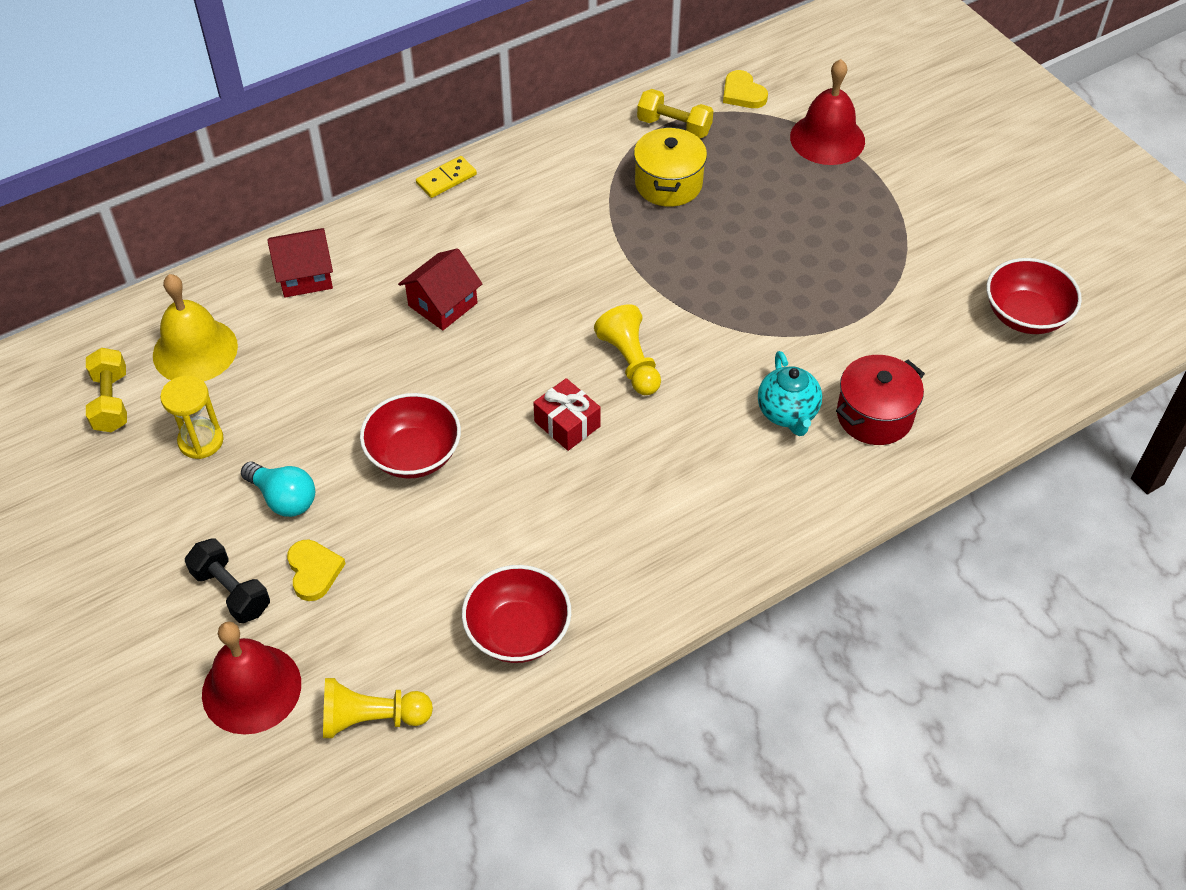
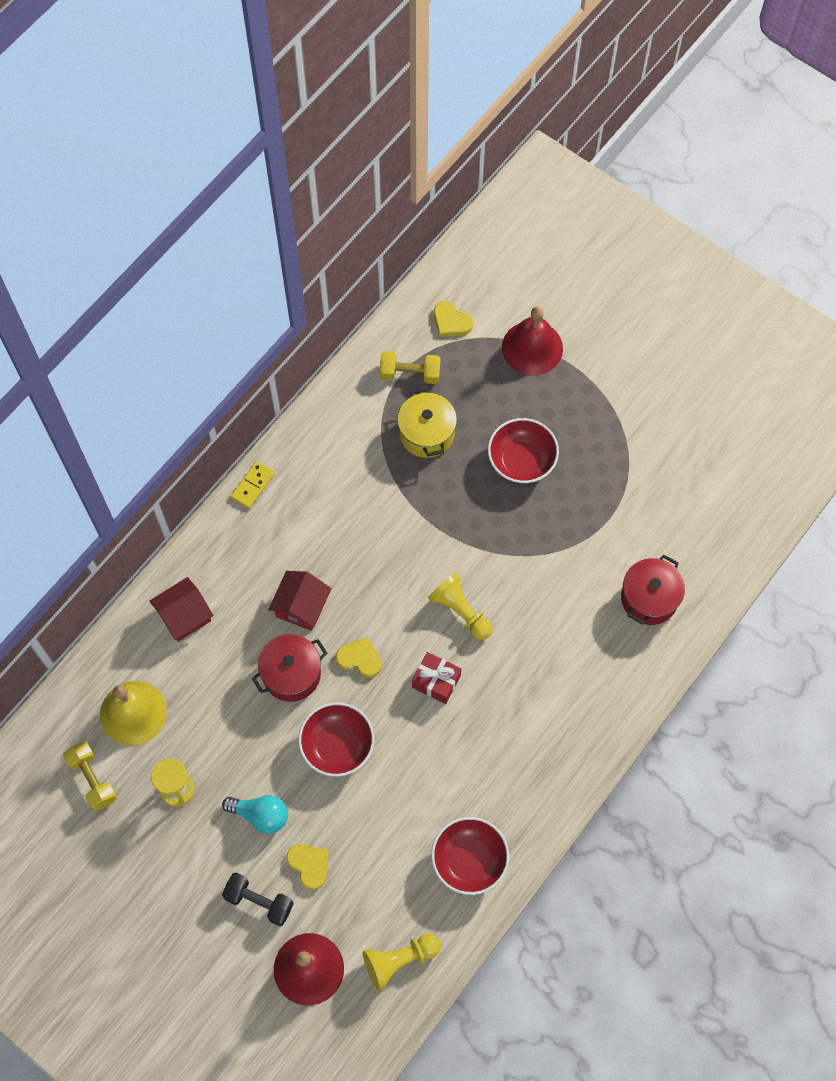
camera: 20 degrees left, 15 degrees up
turquoise teapot [758,351,822,436] -> none
red bowl [986,258,1082,334] -> red bowl moved to [488,418,559,483]
none -> red pot [252,634,327,702]
none -> yellow heart [336,637,382,678]

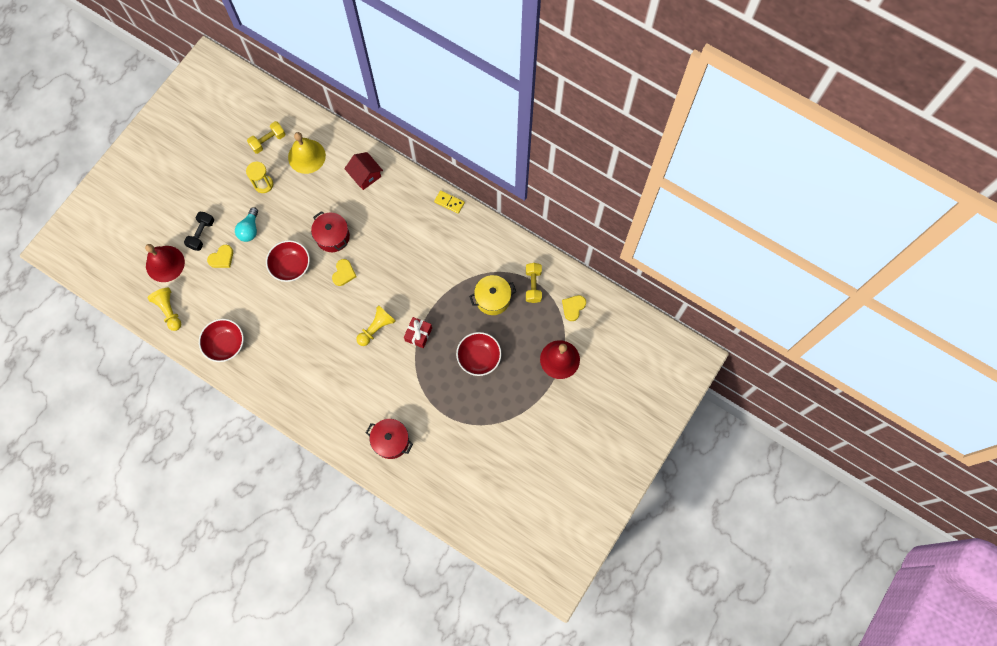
camera: 85 degrees right, 5 degrees up
red house [268,571,332,631] -> none
red gift [412,652,461,704] -> red gift moved to [404,317,432,348]

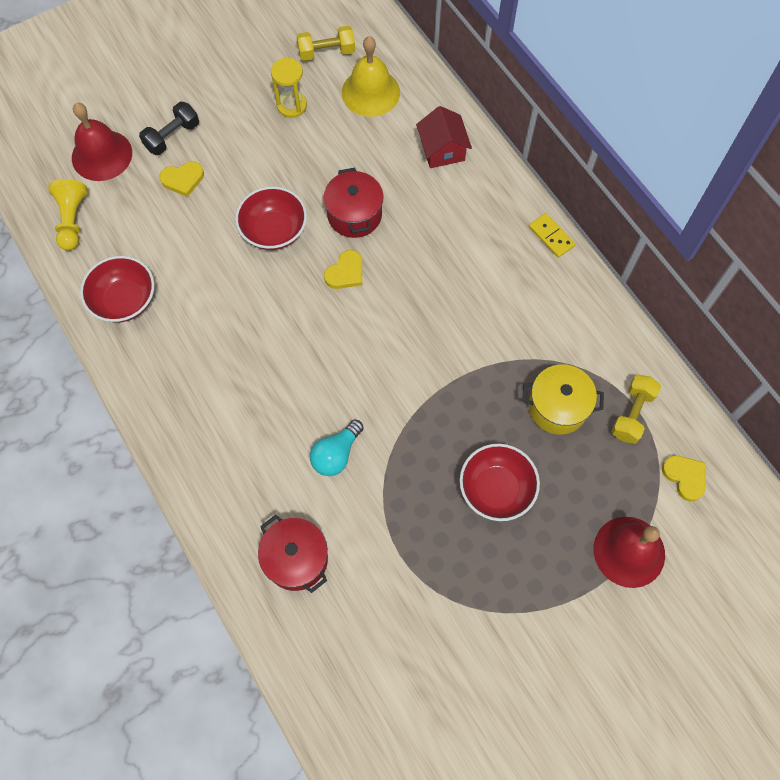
camera: 25 degrees right, 5 degrees down
turquoise light bulb [235,207,258,242] -> turquoise light bulb moved to [310,420,364,476]
yellow pawn [356,305,396,346] -> none
red gift [404,317,432,348] -> none
yellow heart [562,295,586,321] -> yellow heart turned 90 degrees clockwise [662,455,706,502]

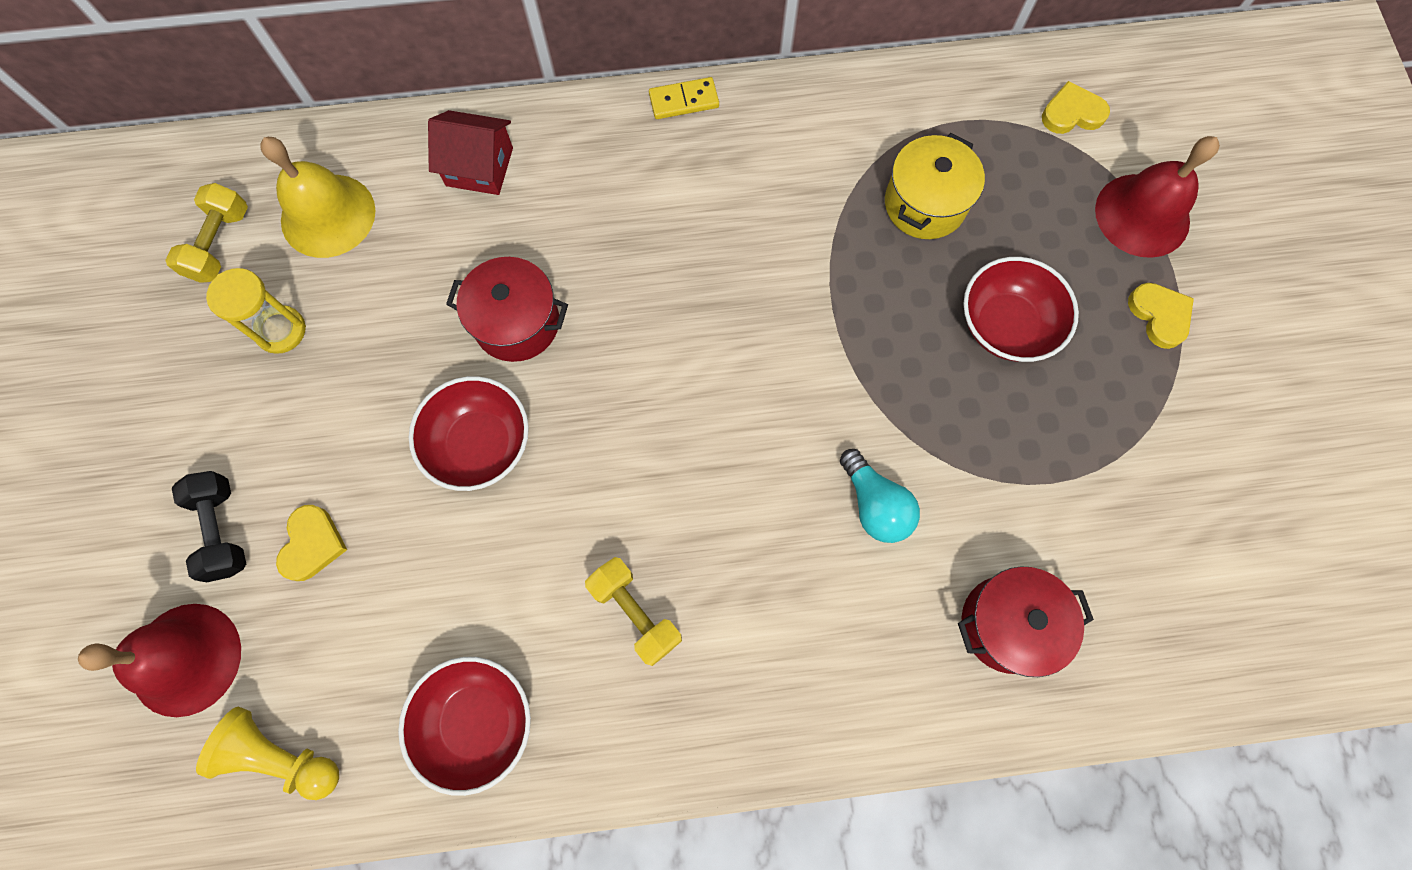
camera: 65 degrees left, 5 degrees up
yellow heart [324,250,362,289] -> yellow heart moved to [1128,283,1194,349]
yellow dumbbell [611,375,661,444] -> yellow dumbbell moved to [585,557,682,666]

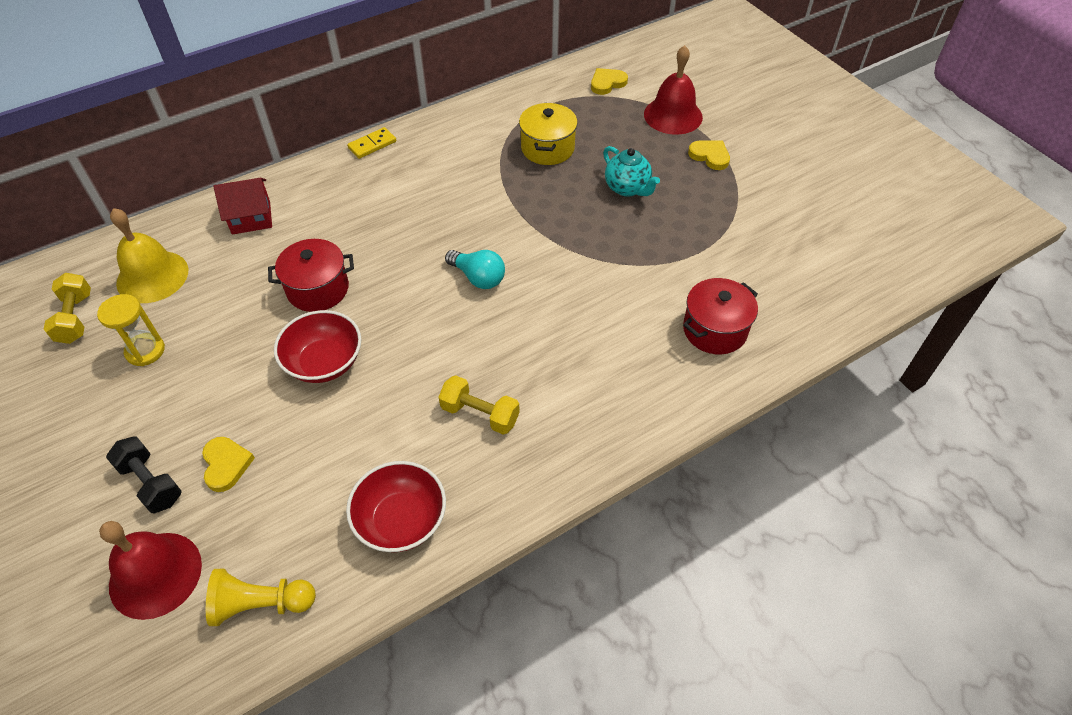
camera: 25 degrees left, 20 degrees down
turquoise light bulb [840,449,920,543] -> turquoise light bulb moved to [445,250,505,289]
red bowl [963,257,1079,362] -> turquoise teapot [603,146,660,197]

